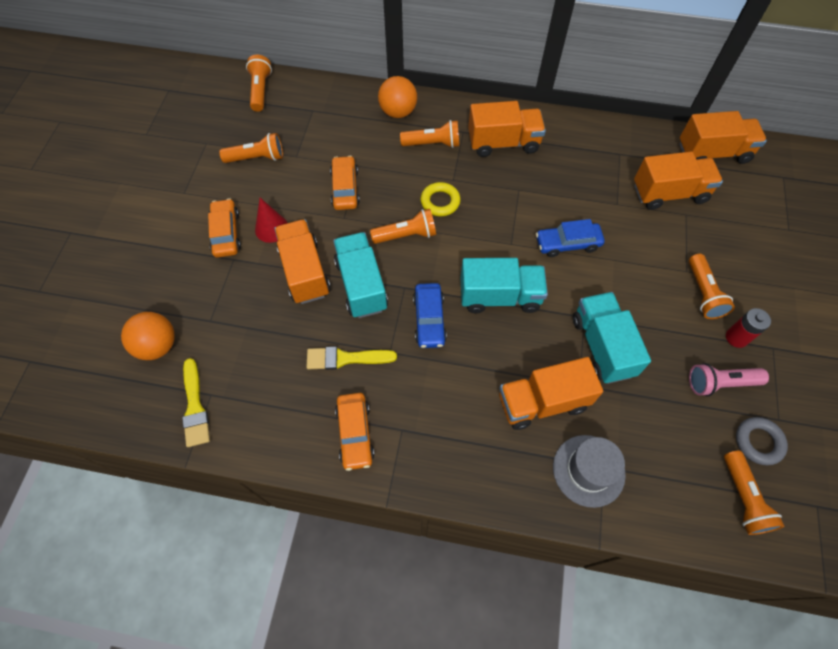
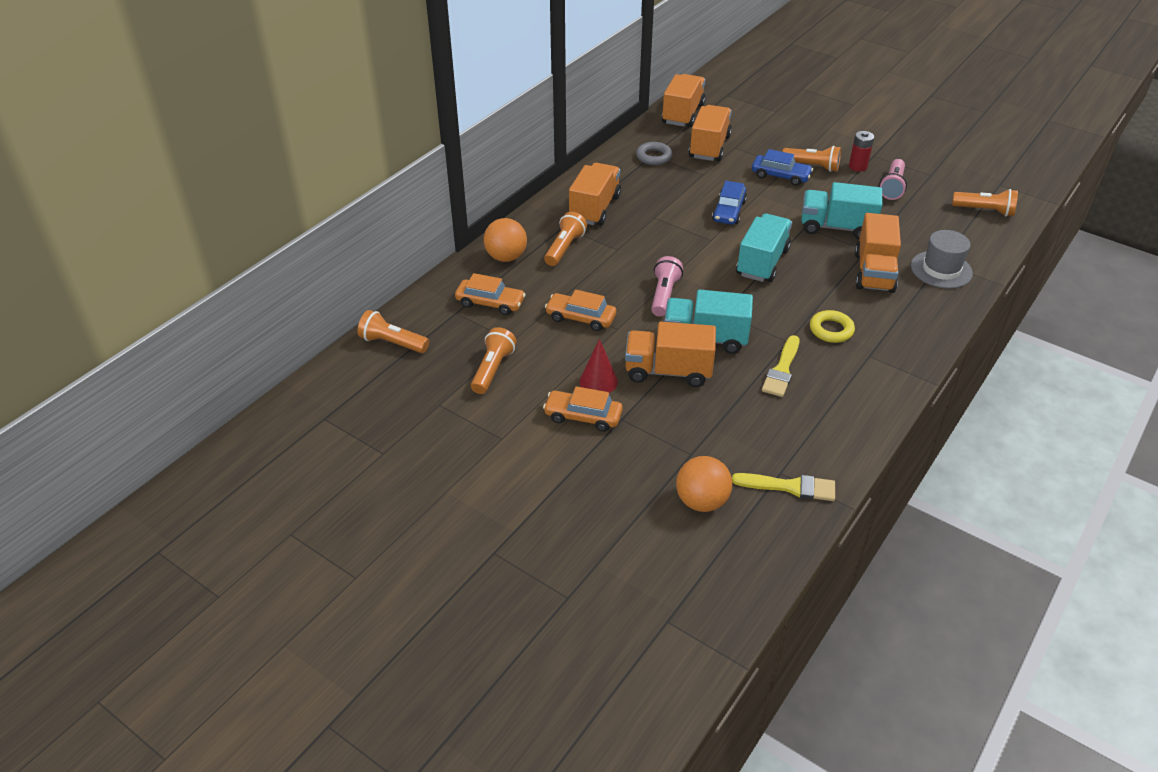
camera: 65 degrees left, 20 degrees down
orange car [335,393,375,471] -> orange car moved to [455,273,526,315]
orange flashlight [370,209,436,244] -> pink flashlight [651,256,683,316]
blue car [413,283,447,348] -> blue car moved to [752,149,813,186]
yellow ring [421,182,460,216] -> yellow ring moved to [810,310,855,343]
grey ring [736,417,788,465] -> grey ring moved to [636,142,672,165]

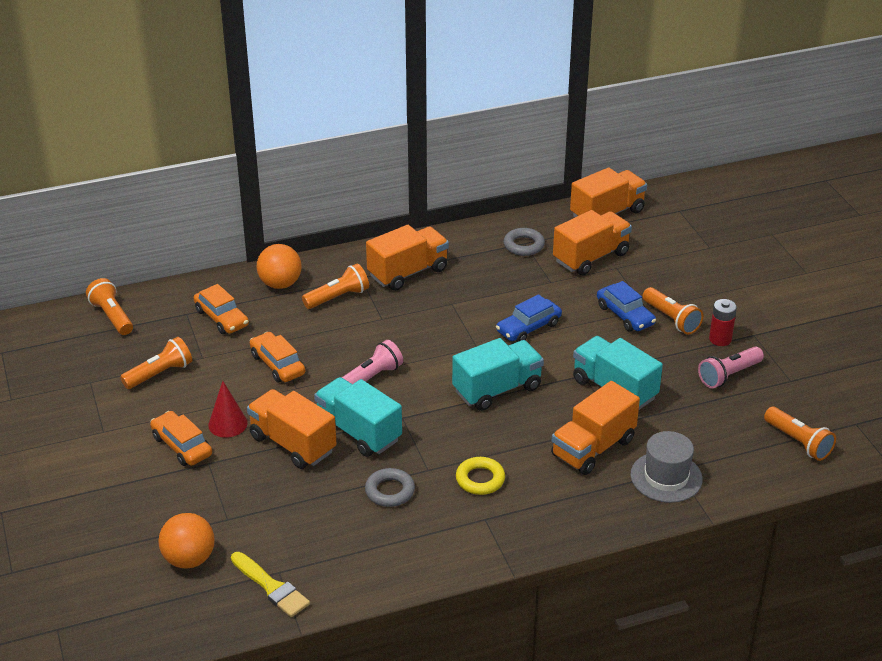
camera: 35 degrees right, 5 degrees down
yellow brush [762,335,799,397] -> grey ring [365,468,415,507]

